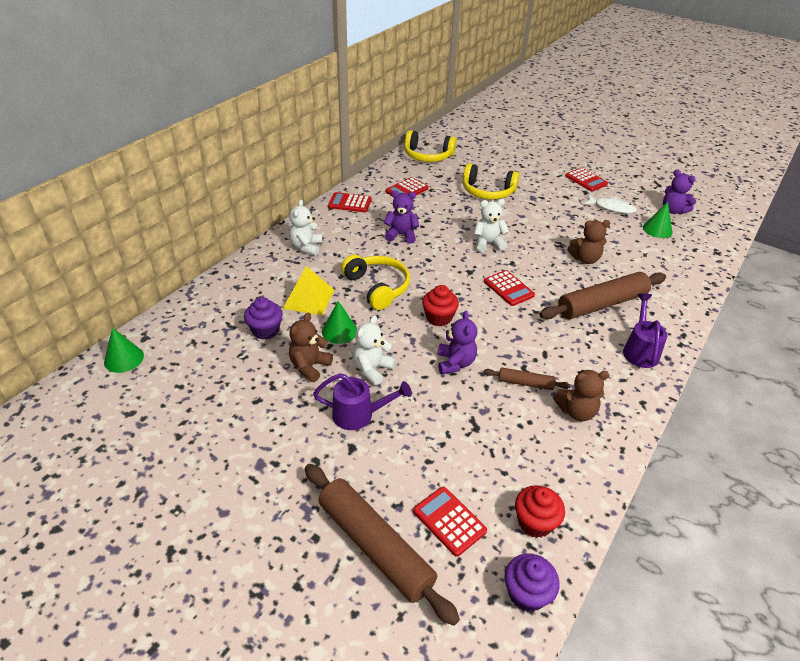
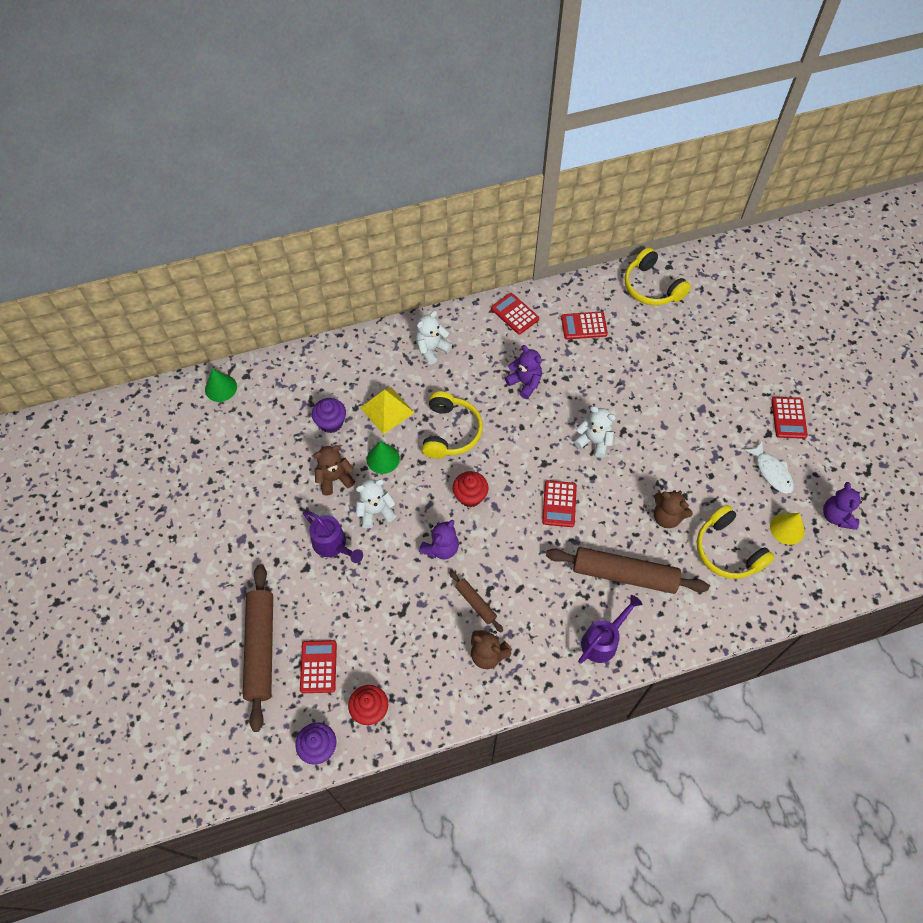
camera: 40 degrees right, 20 degrees up
yellow headphones [463,163,519,199] -> yellow headphones moved to [696,505,775,579]
green cone [643,202,673,238] -> yellow cone [770,513,805,545]

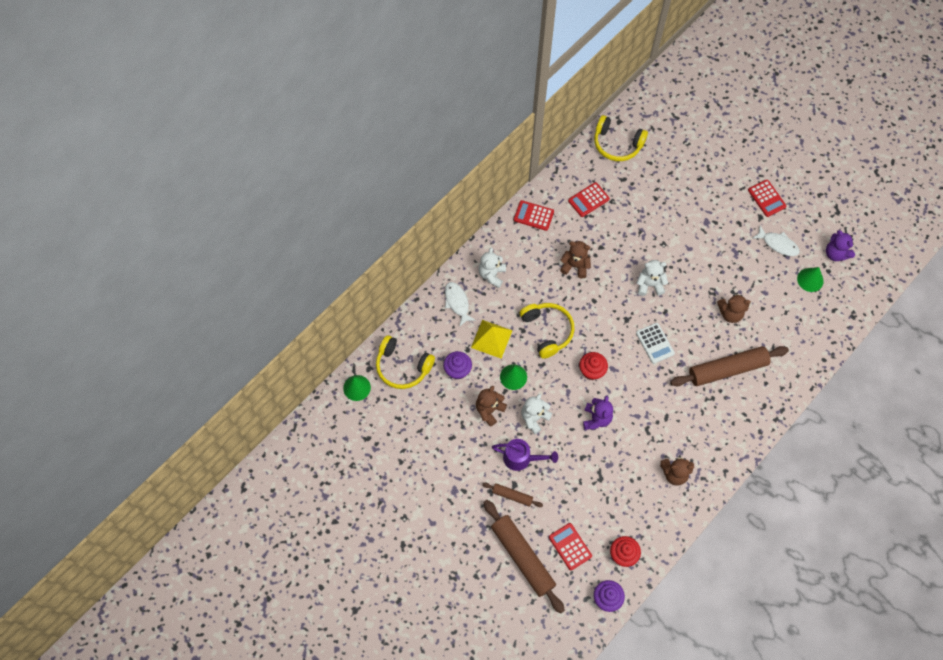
camera: 30 degrees left, 5 degrees up
brown rolling pin [449,571,503,633] -> brown rolling pin moved to [482,483,543,507]
purple teddy bear [505,345,542,399] -> brown teddy bear [560,241,591,279]
red calculator [542,480,577,527] -> white calculator [636,323,675,364]
purple watering can [578,595,642,664] -> none
yellow headphones [696,505,775,579] -> yellow headphones moved to [376,335,435,389]
yellow cone [770,513,805,545] -> green cone [797,267,824,292]
none -> white fish [445,282,476,327]

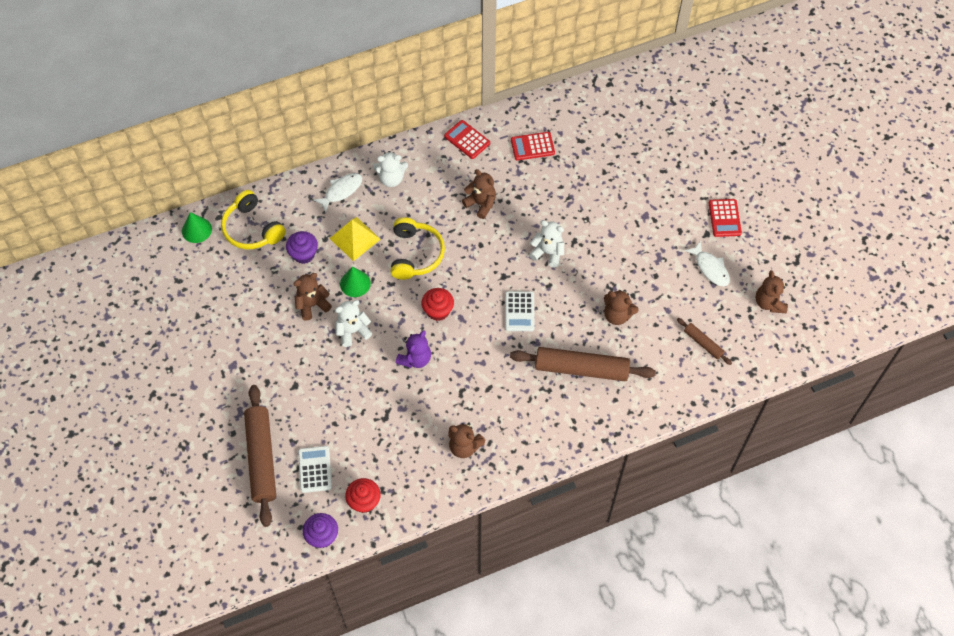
camera: 25 degrees right, 5 degrees down
white fish [445,282,476,327] -> white fish turned 45 degrees clockwise [313,173,362,212]
white teddy bear [478,247,506,288] -> white teddy bear turned 135 degrees counterclockwise [373,151,408,187]
brown rolling pin [482,483,543,507] -> brown rolling pin moved to [677,318,732,365]
purple watering can [492,439,558,471] -> none
red calculator [549,523,592,570] -> white calculator [298,446,332,493]
yellow headphones [594,115,648,161] -> none
green cone [797,267,824,292] -> none
purple teddy bear [826,230,855,261] -> brown teddy bear [756,270,788,313]

